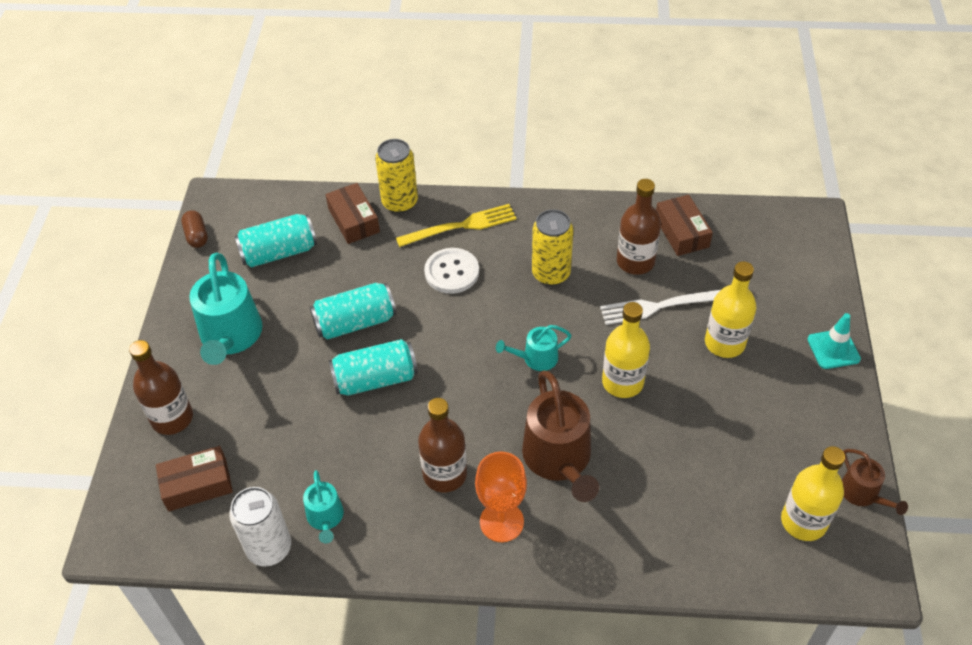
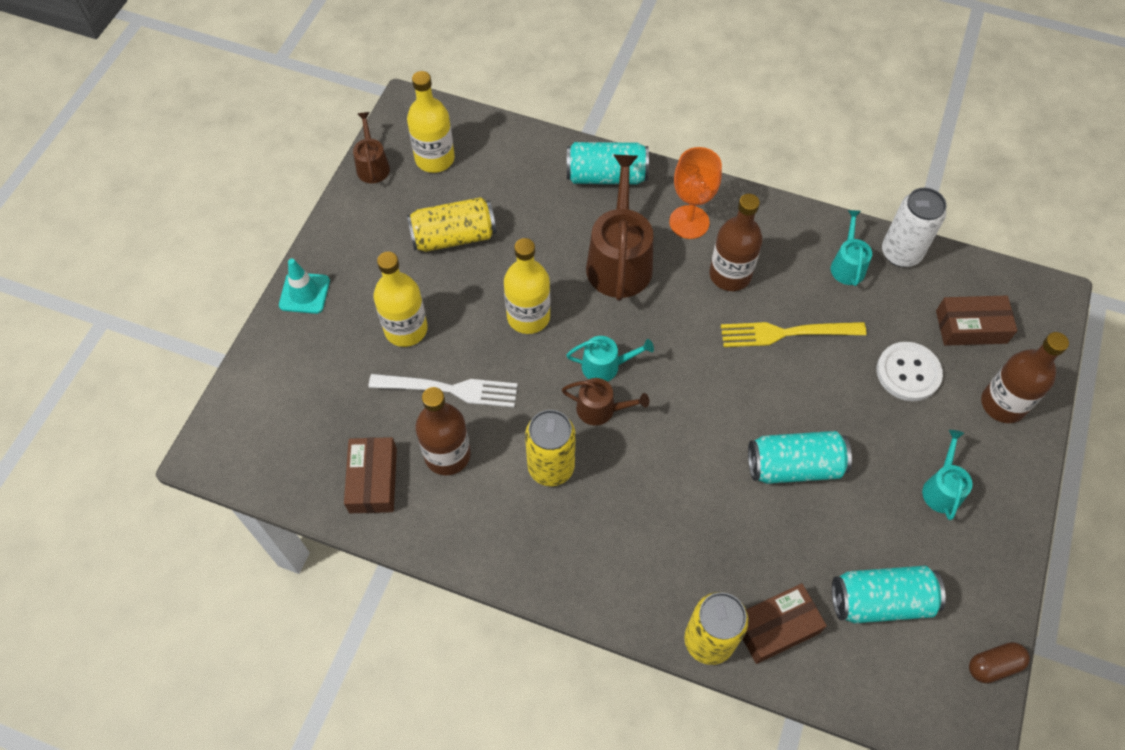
camera: 165 degrees left, 10 degrees up
brown capsule [181,210,208,248] -> brown capsule turned 75 degrees clockwise [969,642,1030,683]
turquoise watering can [189,253,263,365] -> turquoise watering can [922,430,973,520], size x0.53
brown box [325,183,380,244] -> brown box turned 75 degrees clockwise [743,583,827,664]
turquoise can [329,339,418,396] -> turquoise can moved to [567,142,649,184]
yellow fork [396,204,516,247] -> yellow fork moved to [721,322,867,347]
white button [424,248,479,294] -> white button moved to [877,342,943,401]
none -> yellow can [407,197,496,252]
none -> brown watering can [562,378,649,426]

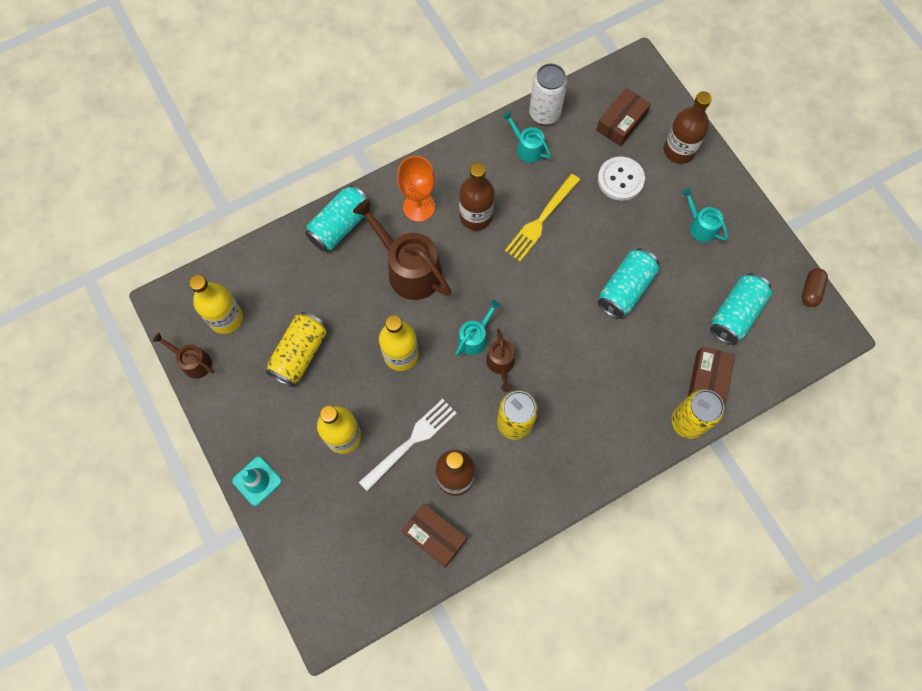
camera: 50 degrees left, 10 degrees up
brown watering can [562,378,649,426] -> brown watering can turned 120 degrees clockwise [486,329,515,392]

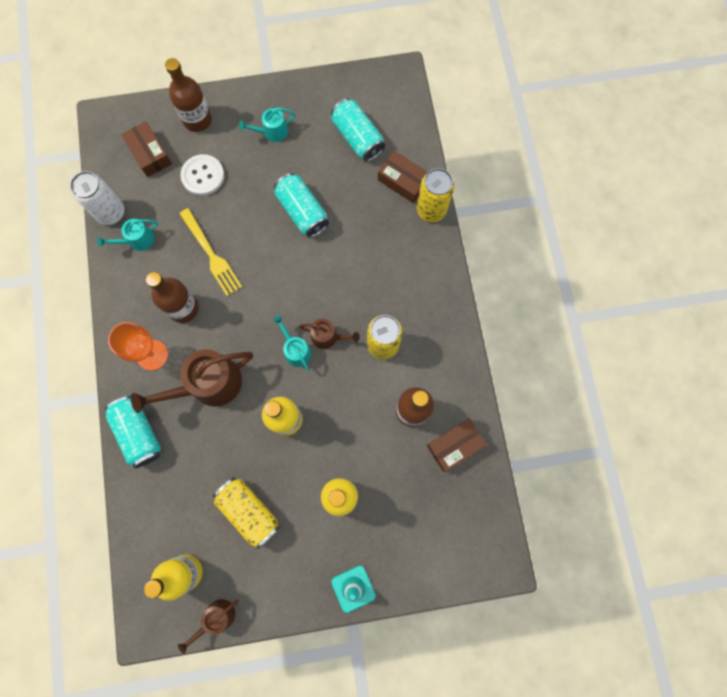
camera: 70 degrees left, 5 degrees up
white fork [359,399,457,491] -> none
brown capsule [802,268,828,307] -> none

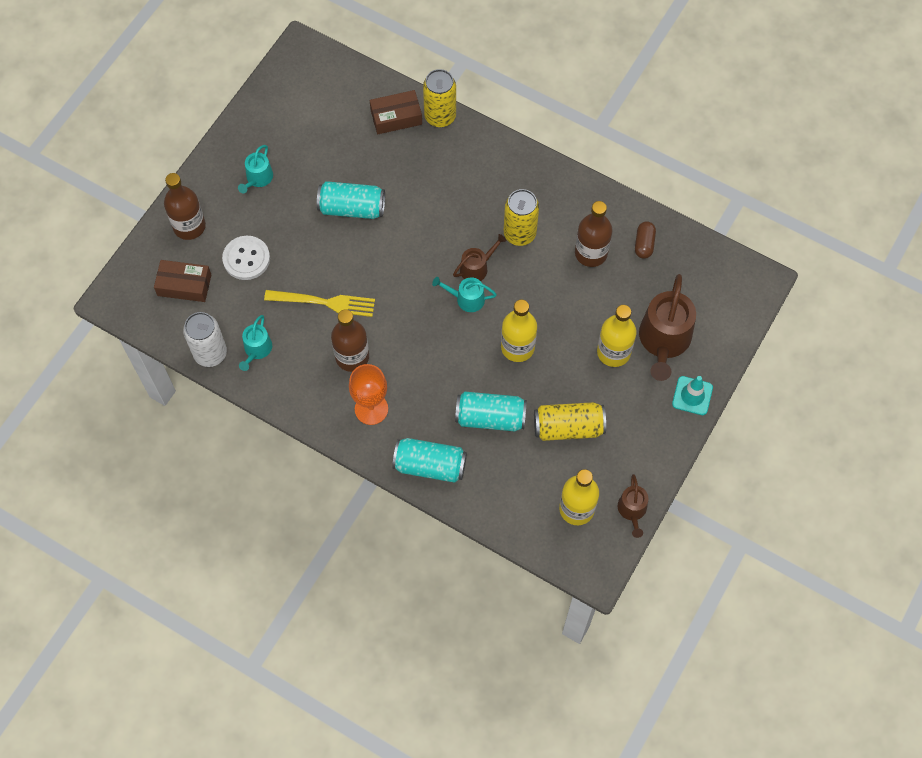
camera: 50 degrees left, 10 degrees down
brown watering can [131,349,253,413] -> brown watering can moved to [639,274,696,381]
turquoise can [331,99,385,161] -> turquoise can moved to [455,391,527,431]
brown box [427,418,487,472] -> brown capsule [635,221,656,259]

